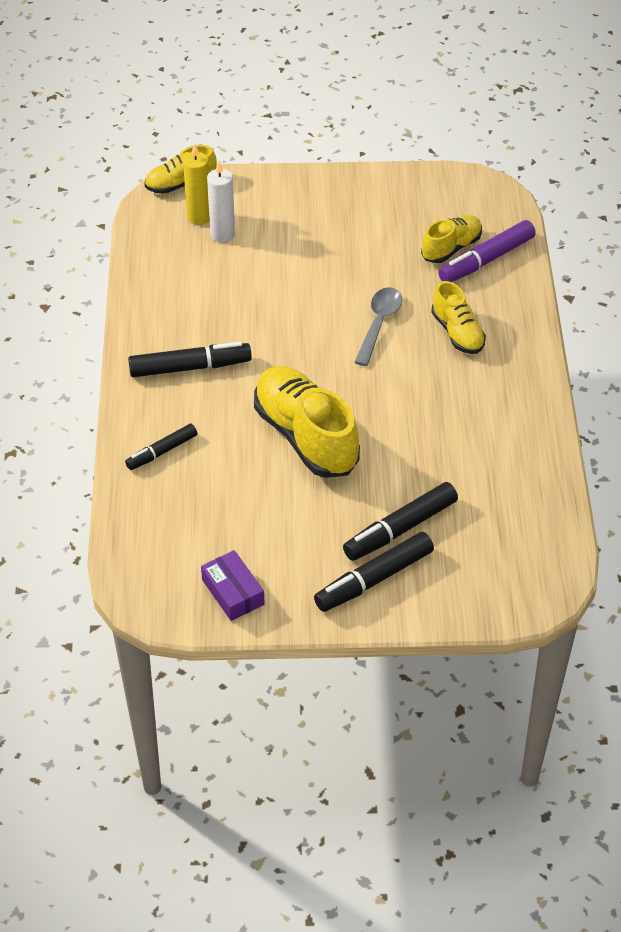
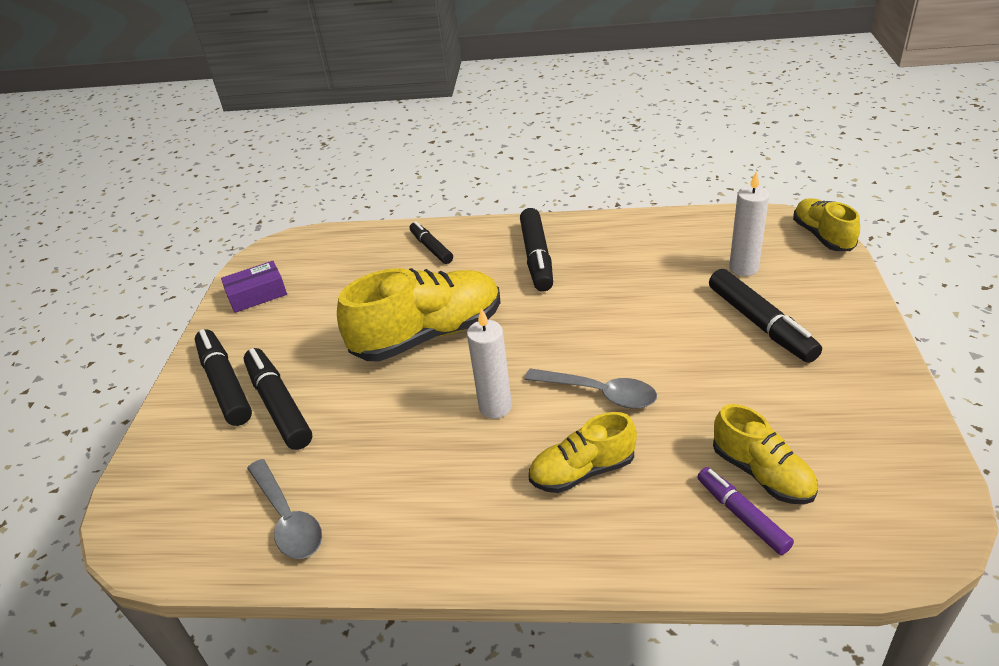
camera: 100 degrees right, 10 degrees down
yellow candle [183,143,210,225] -> none
purple marker [438,220,536,282] -> purple marker [698,467,794,555], size x0.63
none -> grey spoon [247,459,322,559]
none -> white candle [467,308,512,419]
none -> black marker [709,269,822,363]

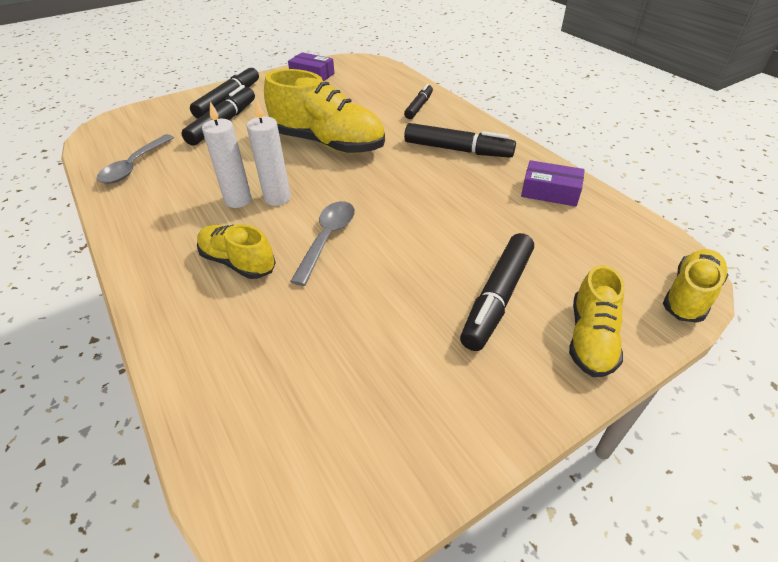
camera: 50 degrees right, 5 degrees up
black marker [520,208,553,291] -> black marker turned 120 degrees counterclockwise [404,123,516,158]
grey spoon [525,368,657,409] -> grey spoon turned 150 degrees counterclockwise [290,201,355,286]
purple marker [698,467,794,555] -> none
yellow shoe [713,404,818,504] -> yellow shoe moved to [569,265,625,377]
white candle [729,171,769,276] -> white candle moved to [202,102,252,208]
none -> purple box [521,160,585,207]

